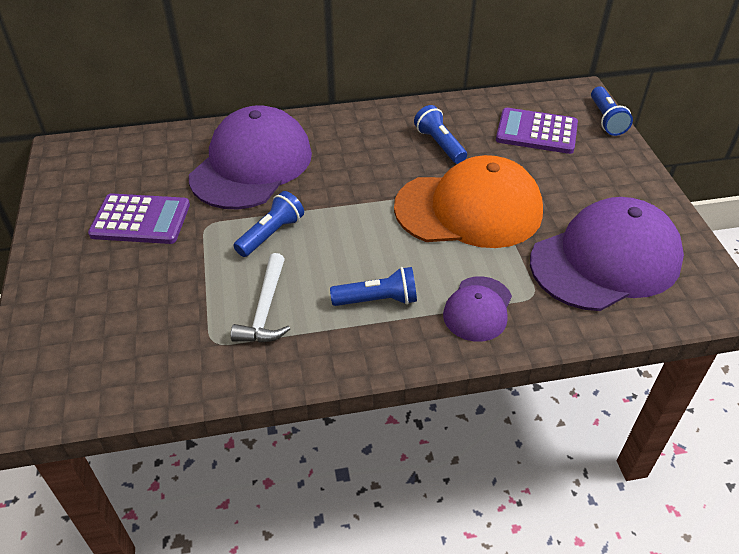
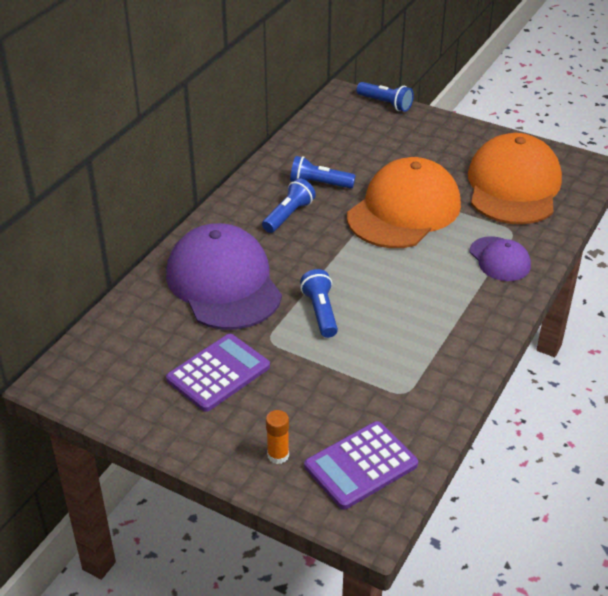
camera: 50 degrees left, 5 degrees down
white hammer [231,253,290,342] -> none
blue flashlight [330,267,417,306] -> blue flashlight moved to [262,178,316,233]
purple calculator [496,108,578,154] -> purple calculator moved to [304,421,418,509]
purple cap [530,197,684,311] -> orange cap [468,133,562,224]
none -> orange glue stick [266,410,289,464]

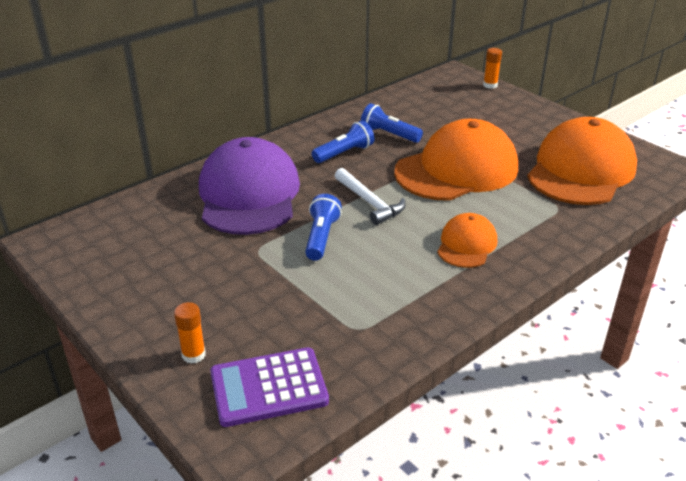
camera: 20 degrees right, 5 degrees down
purple calculator [166,334,270,412] -> none
blue flashlight [357,82,414,112] -> orange glue stick [483,48,502,89]
purple cap [470,236,531,281] -> none
none -> white hammer [335,168,406,225]
none -> orange cap [437,213,497,268]

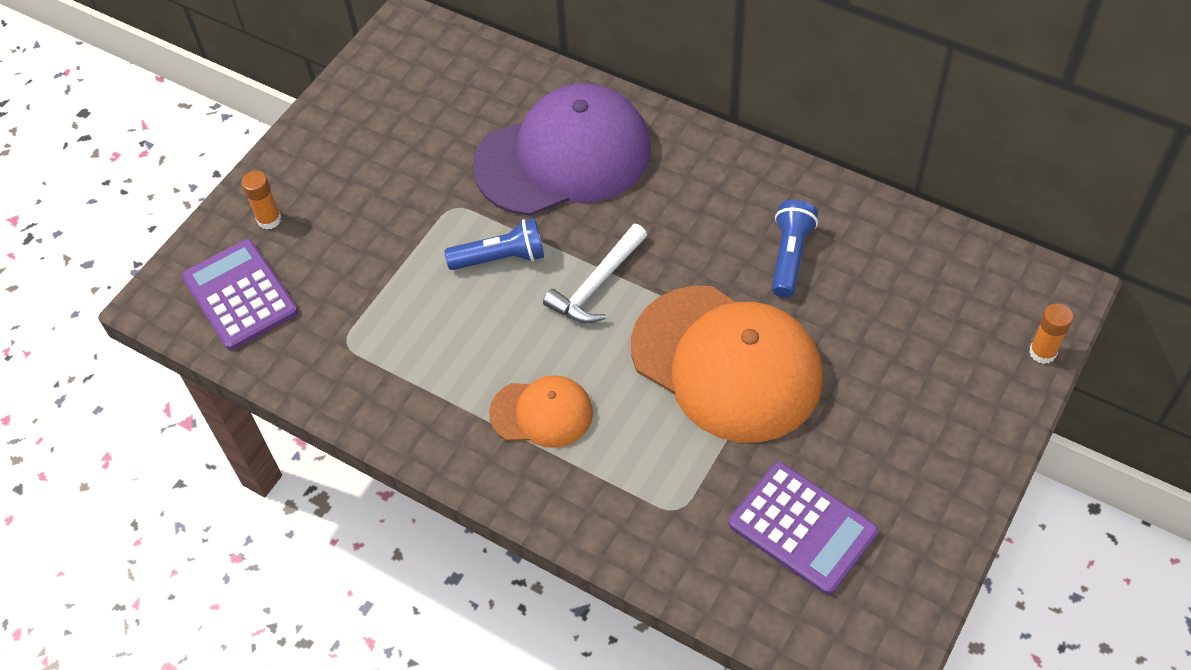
camera: 75 degrees right, 20 degrees up
blue flashlight [312,120,374,163] -> none
orange cap [527,117,637,205] -> purple calculator [729,462,878,595]

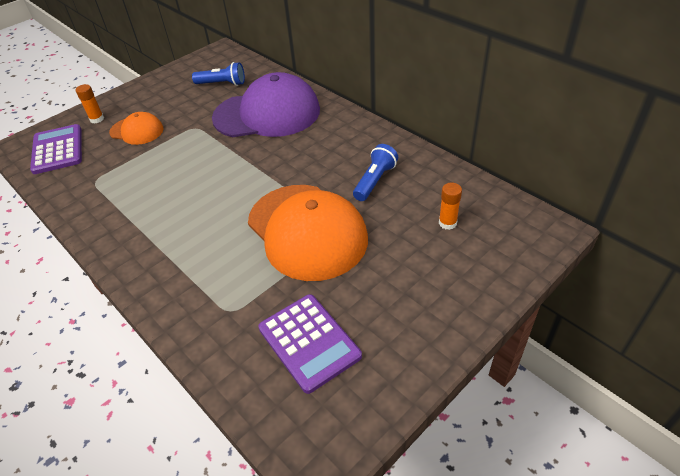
camera: 15 degrees right, 10 degrees down
blue flashlight [445,219,544,270] -> blue flashlight moved to [192,62,245,86]
orange cap [489,375,593,448] -> orange cap moved to [109,112,164,145]
white hammer [543,224,647,324] -> none
orange glue stick [1029,303,1073,364] -> orange glue stick moved to [439,183,462,230]

